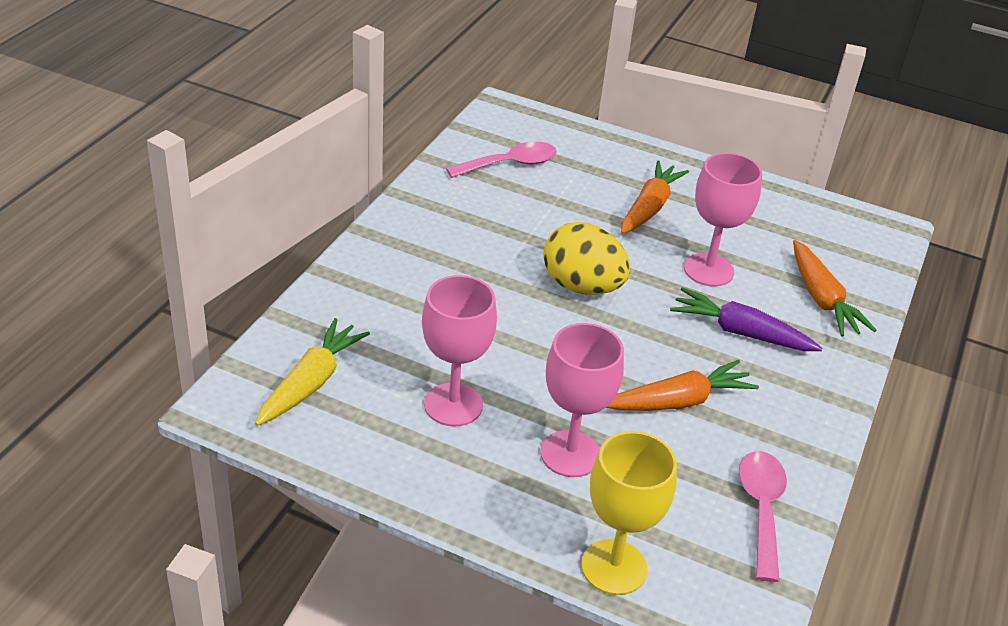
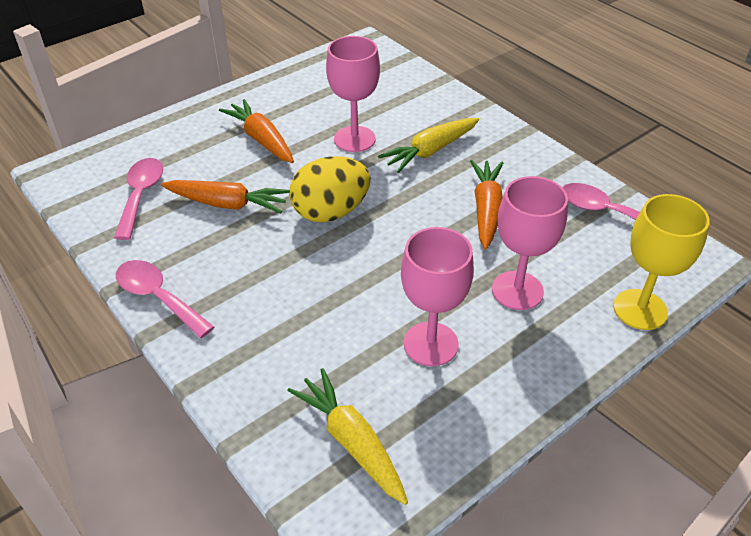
camera: 60 degrees left, 5 degrees up
purple carrot [670,287,822,351] -> yellow carrot [378,118,479,173]
orange carrot [793,240,876,337] -> orange carrot moved to [161,180,290,213]
none -> pink spoon [116,260,214,338]

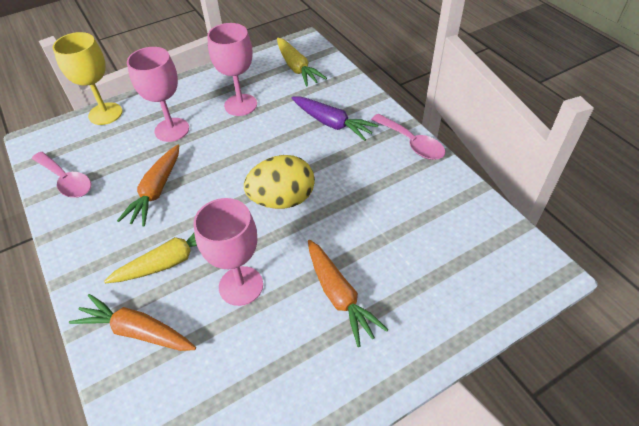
camera: 170 degrees left, 5 degrees up
pink spoon [114,158,163,240] -> none
orange carrot [161,180,290,213] -> orange carrot moved to [69,294,196,351]
none -> purple carrot [292,97,379,141]

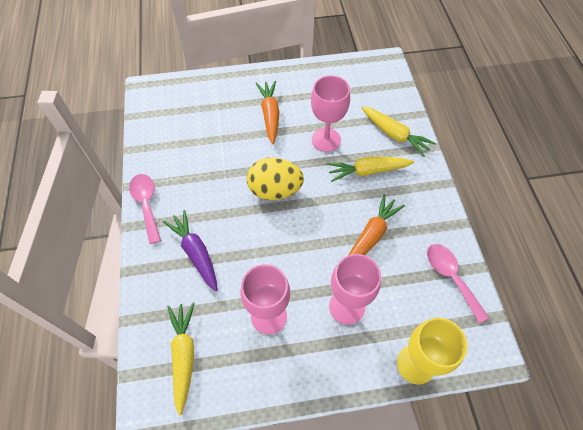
camera: 160 degrees left, 10 degrees up
orange carrot [69,294,196,351] -> yellow carrot [362,106,436,157]

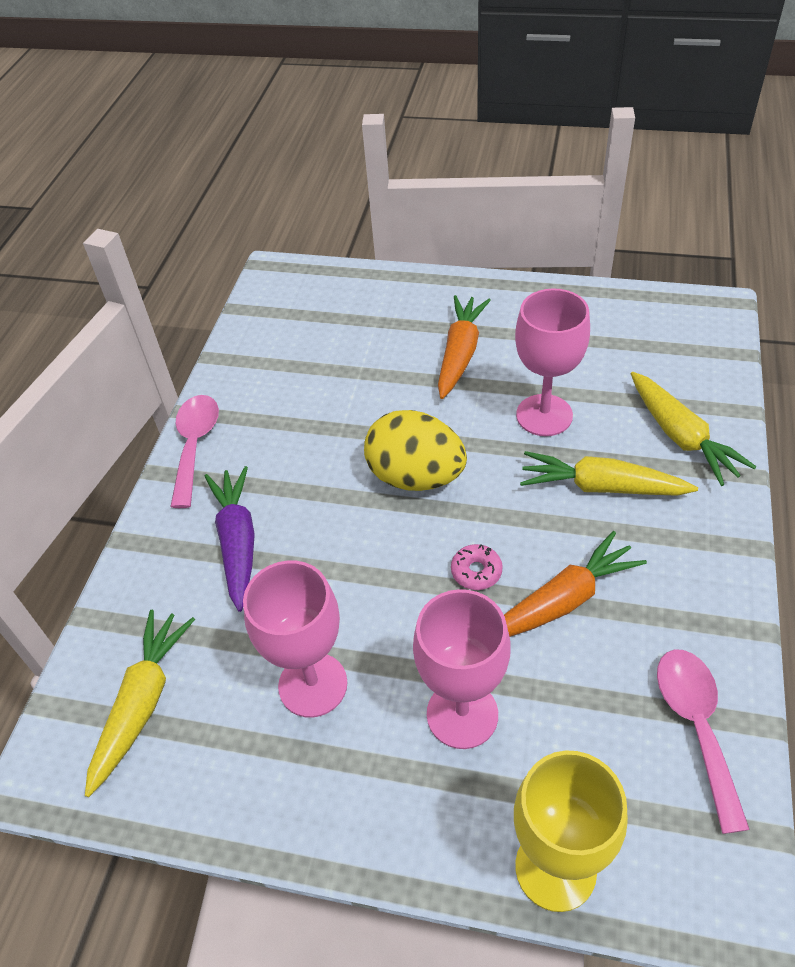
camera: 25 degrees right, 10 degrees down
none -> pink donut [451,544,503,590]

